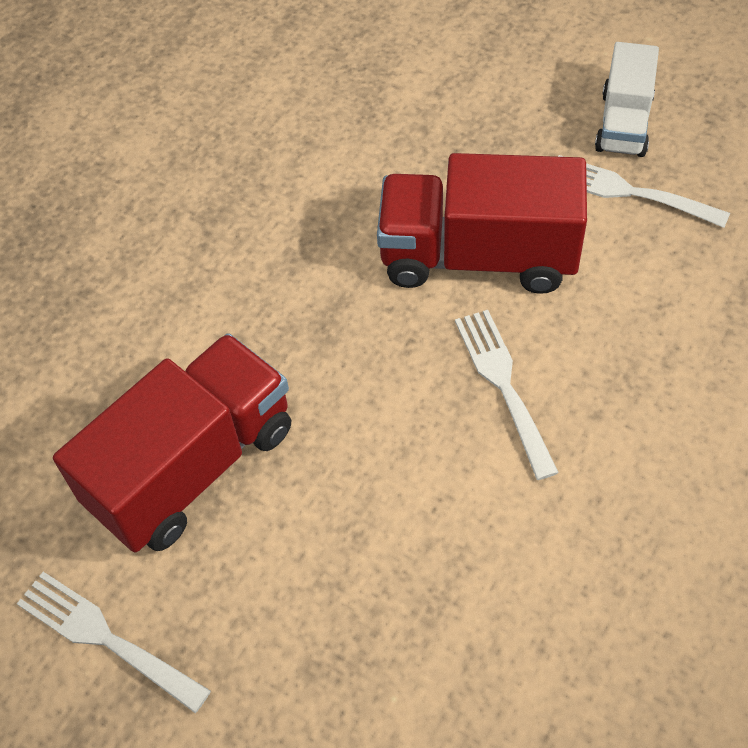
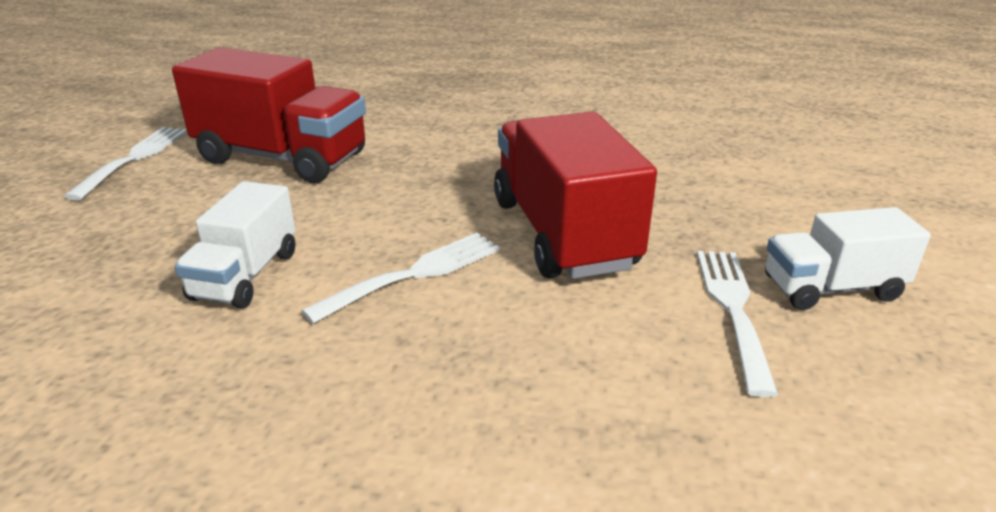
camera: 65 degrees right, 25 degrees down
none -> white truck [175,181,296,308]

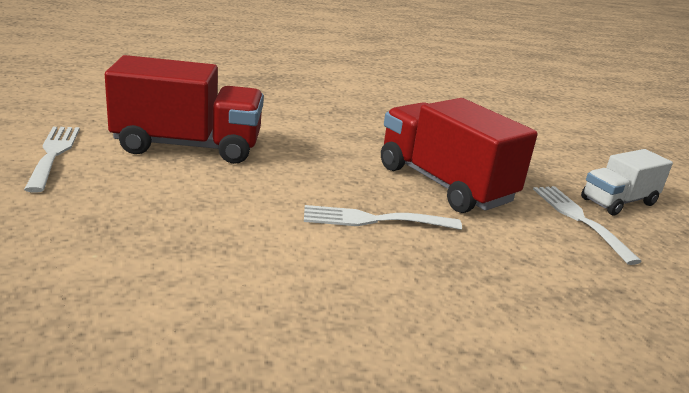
camera: 25 degrees left, 5 degrees down
white truck [175,181,296,308] -> none
white fork [301,233,500,324] -> white fork turned 120 degrees counterclockwise [304,205,462,230]

